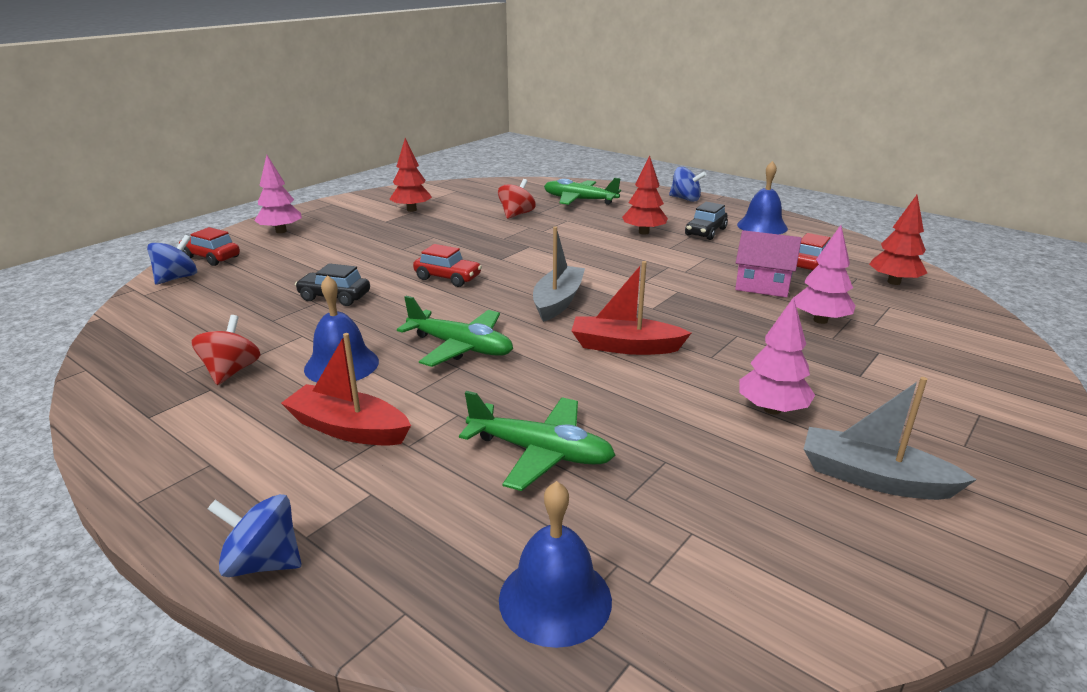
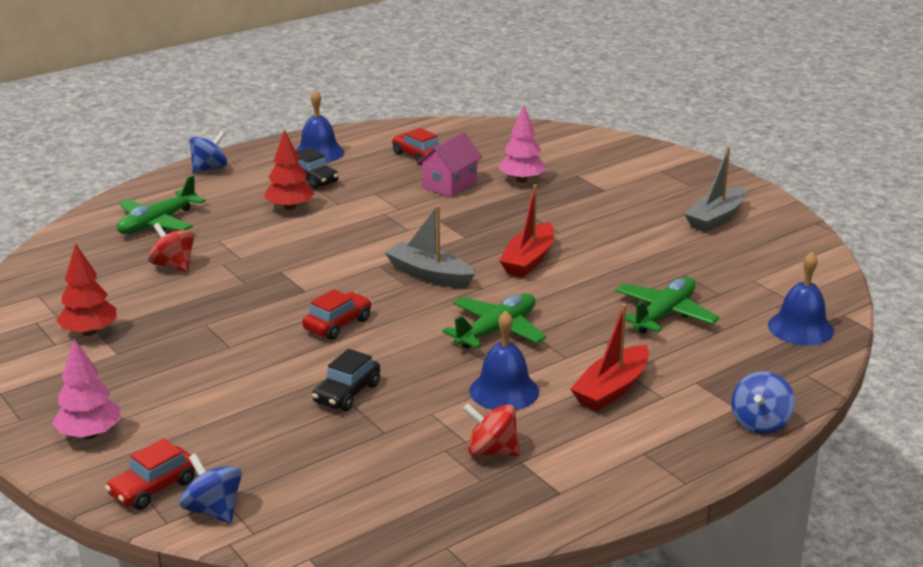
camera: 75 degrees left, 0 degrees up
pink tree [740,297,815,414] -> none
red tree [869,195,927,285] -> none

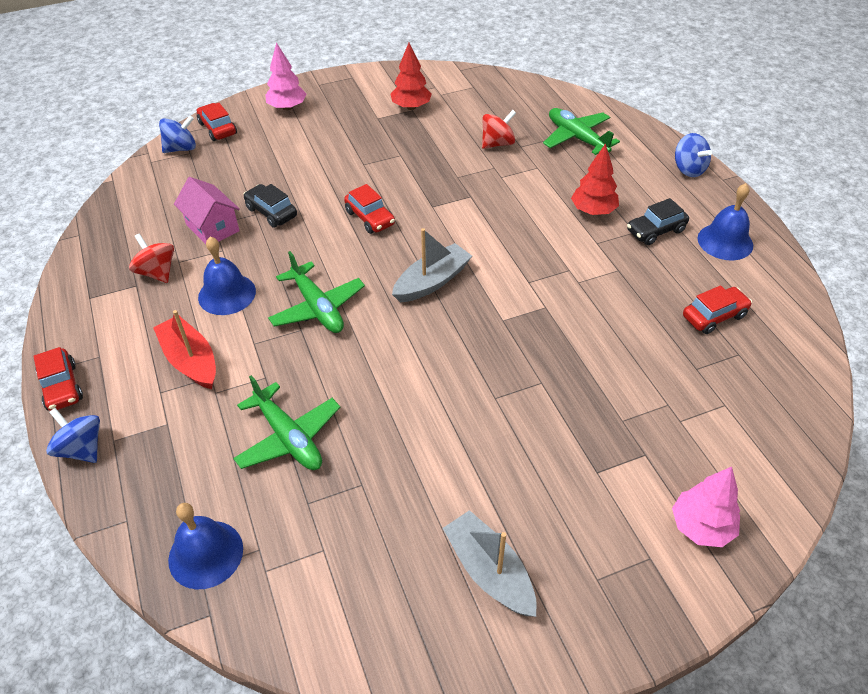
camera: 105 degrees right, 20 degrees up
pink house [417,132,482,197] -> pink house moved to [174,177,240,244]
red spinning top [463,403,520,456] -> red spinning top turned 75 degrees counterclockwise [129,233,174,283]
pink tree [498,105,546,183] -> pink tree moved to [672,467,740,547]
red boat [500,184,554,277] -> none
none -> red car [33,347,83,411]

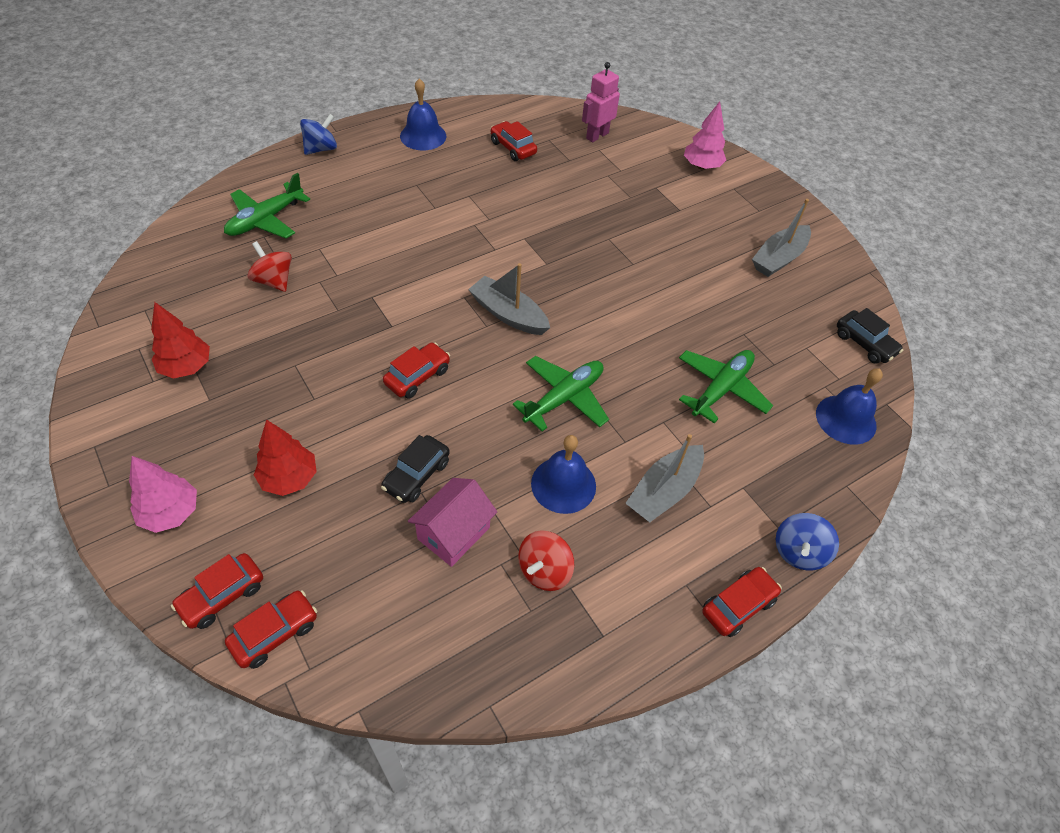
camera: 105 degrees left, 5 degrees up
red boat [153,310,216,389] -> grey boat [625,434,704,522]
blue spinning top [159,115,196,153] -> red car [225,590,317,669]
red tree [571,143,619,215] -> red tree moved to [254,419,317,496]
black car [627,198,689,245] -> black car moved to [837,308,903,364]
none -> pink robot [582,62,620,142]

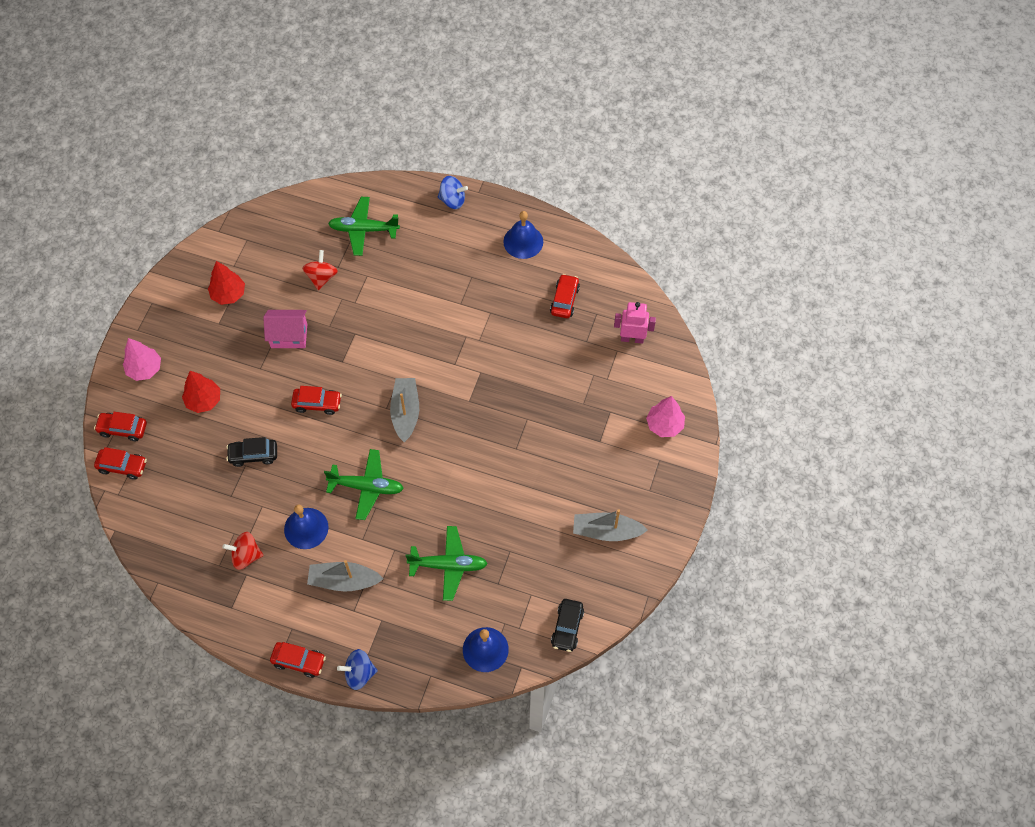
camera: 55 degrees right, 10 degrees up
pink house [408,478,497,567] -> pink house moved to [263,310,307,348]

